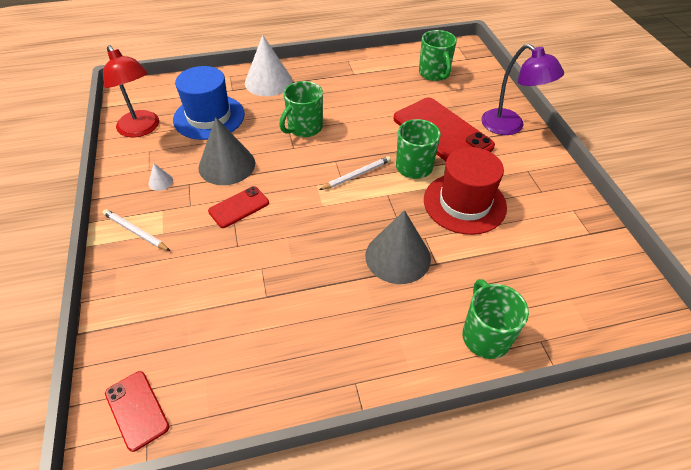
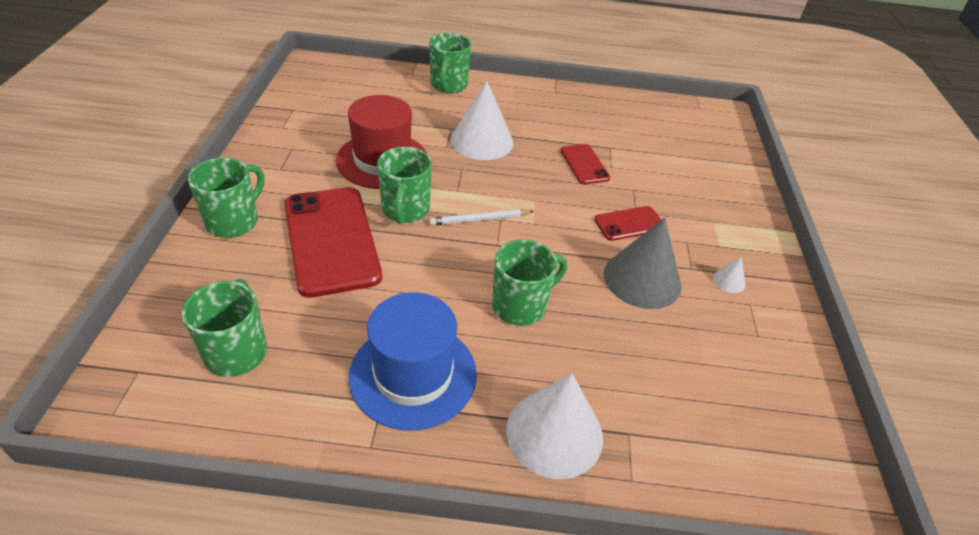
camera: 165 degrees left, 5 degrees down
red lamp [103,45,159,137] -> none
white pencil [103,209,170,251] -> none
red phone [105,371,170,452] -> red phone moved to [560,144,610,184]
blue hat [173,66,245,140] -> blue hat moved to [348,292,477,431]
grey cone [365,210,431,284] -> white cone [451,81,514,160]
purple lamp [481,44,564,135] -> green mug [188,158,264,238]

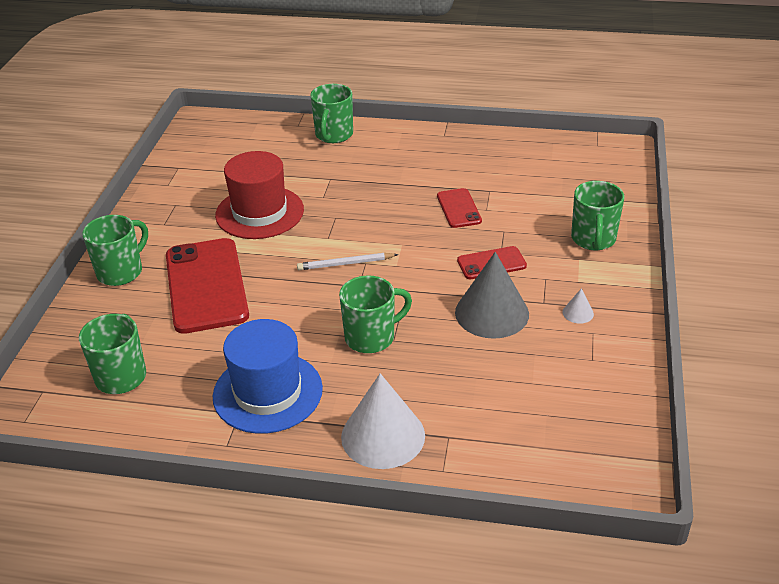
camera: 10 degrees right, 5 degrees down
green mug [377,147,432,224] -> green mug moved to [571,181,624,250]
white cone [451,81,514,160] -> none

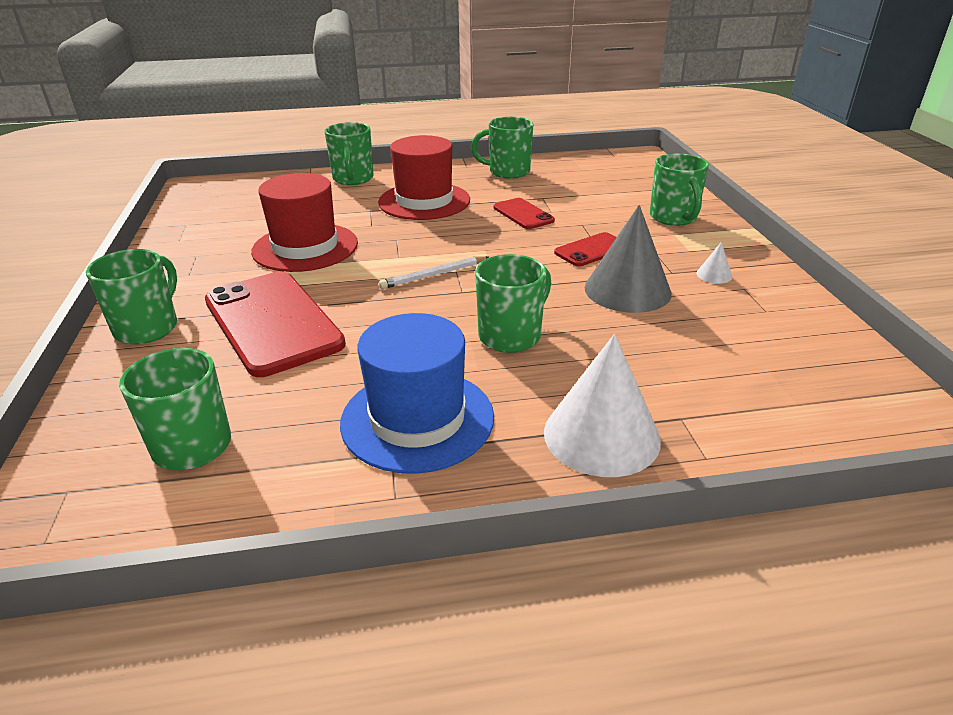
camera: 20 degrees left, 5 degrees down
none -> red hat [378,135,470,220]
none -> green mug [471,117,533,179]

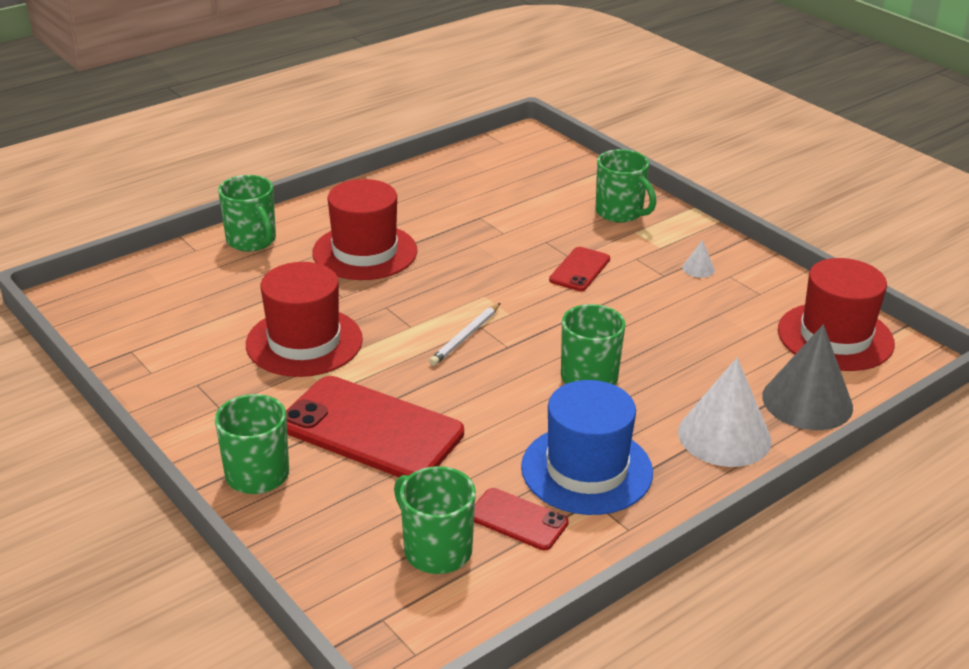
camera: 30 degrees left, 0 degrees up
green mug [471,117,533,179] -> none
red phone [493,198,555,229] -> red phone moved to [474,488,569,551]
grey cone [584,205,672,313] -> grey cone moved to [762,324,853,430]
none -> red hat [778,258,895,371]

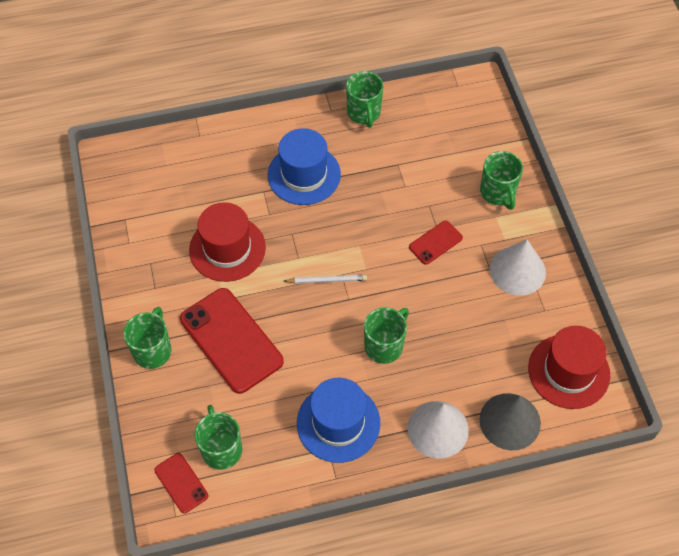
camera: 25 degrees right, 25 degrees up
green mug [218,175,276,252] -> green mug moved to [346,71,383,128]
red hat [312,179,417,280] -> blue hat [268,128,341,205]
white pencil [429,303,500,366] -> white pencil turned 150 degrees counterclockwise [284,275,367,284]
red phone [474,488,569,551] -> red phone moved to [154,453,208,514]
white cone [682,240,715,278] -> white cone [490,240,546,295], size x2.40

